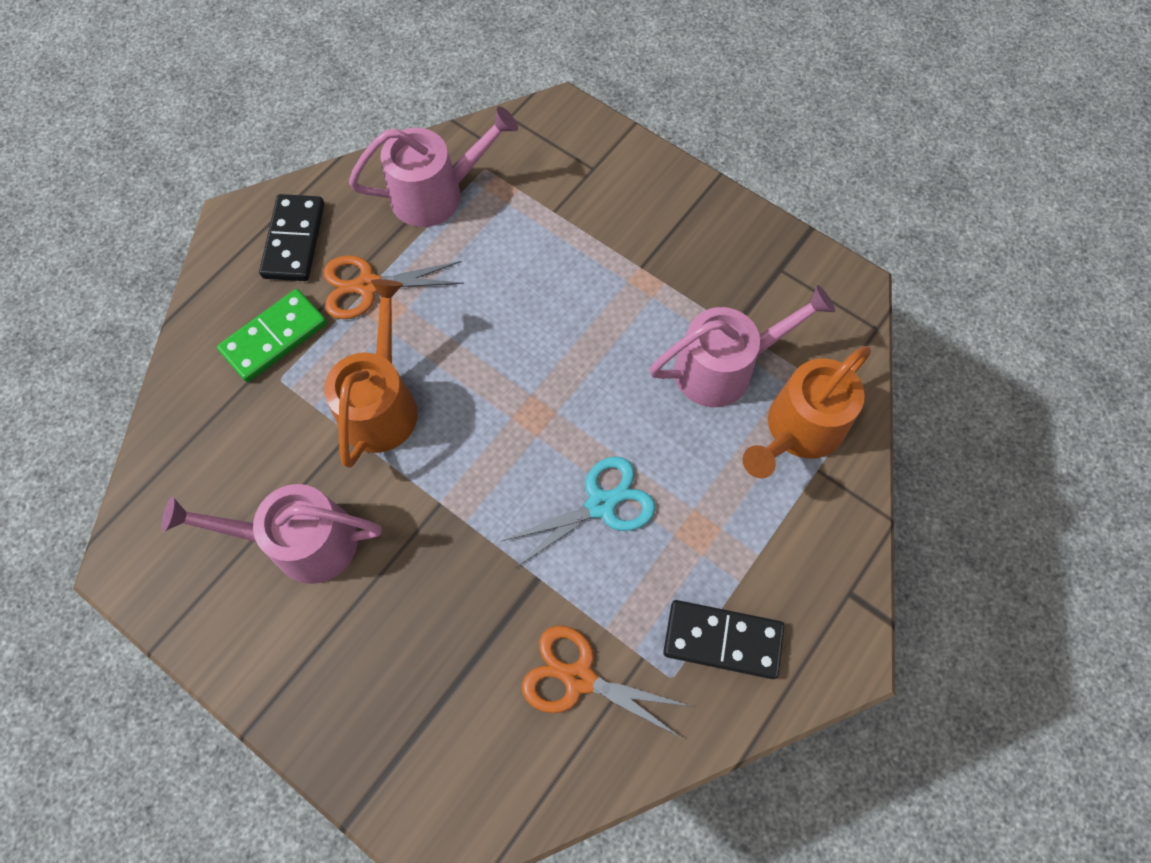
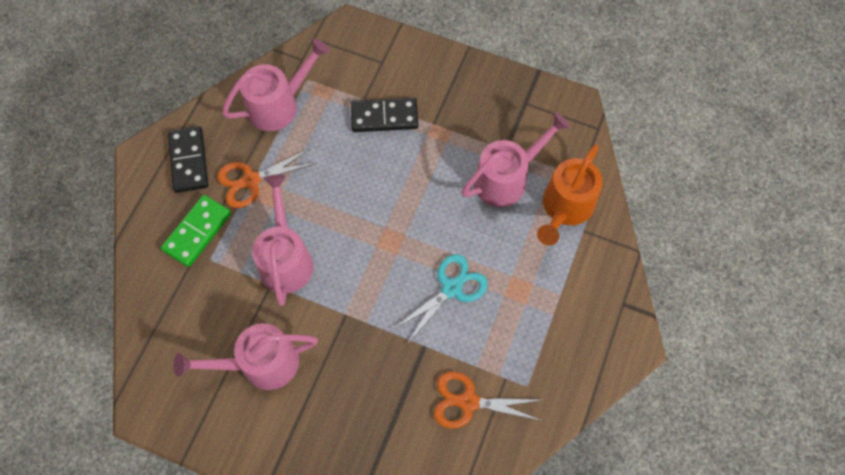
camera: 15 degrees left, 0 degrees up
orange watering can [324,279,418,468] -> pink watering can [252,174,313,306]
black domino [663,600,784,679] -> black domino moved to [351,98,418,132]

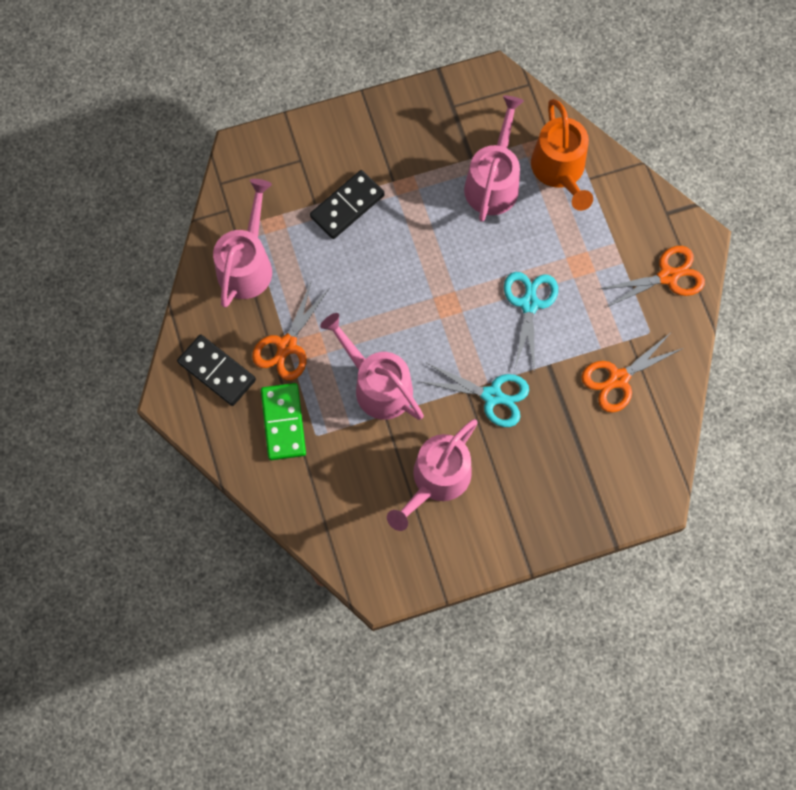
camera: 40 degrees left, 5 degrees up
none -> turquoise scissors [421,363,529,427]
none -> orange scissors [600,246,705,307]

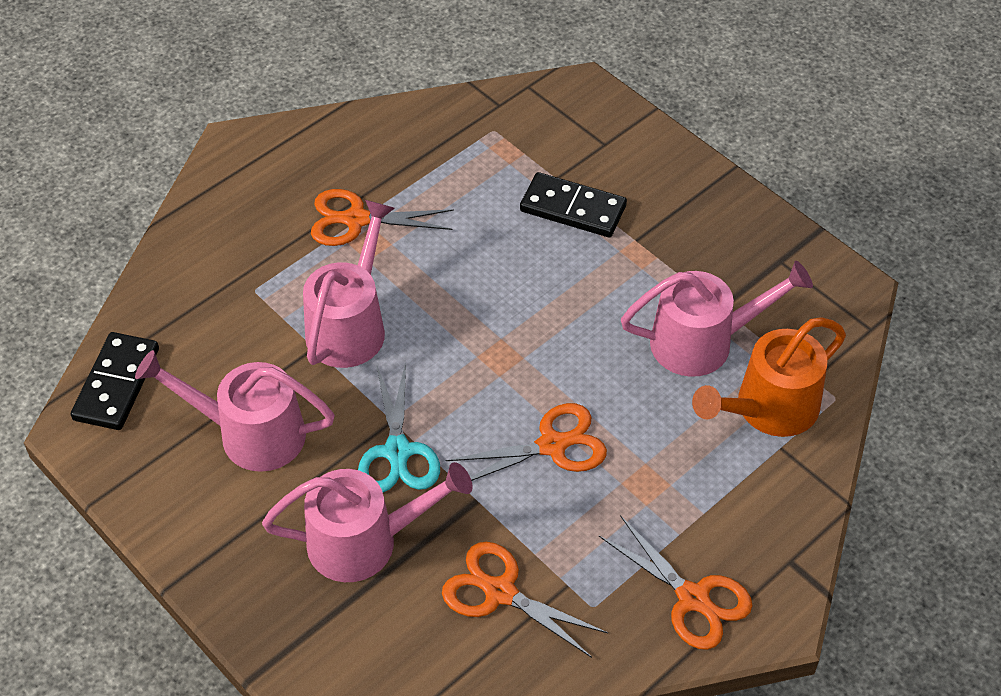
camera: 65 degrees right, 20 degrees down
black domino [177,335,256,406] -> black domino moved to [71,332,159,430]
pink watering can [213,179,272,308] -> pink watering can moved to [262,462,473,582]
green domino [261,383,306,460] -> none
turquoise scissors [504,272,558,372] -> orange scissors [446,403,607,481]

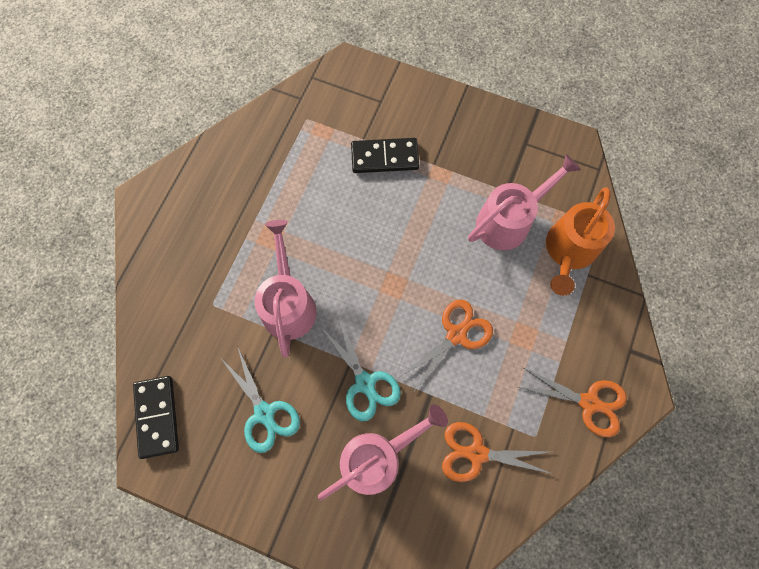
camera: 25 degrees left, 20 degrees up
pink watering can [135,350,335,472] -> turquoise scissors [220,348,300,453]
orange scissors [311,189,454,246] -> none

